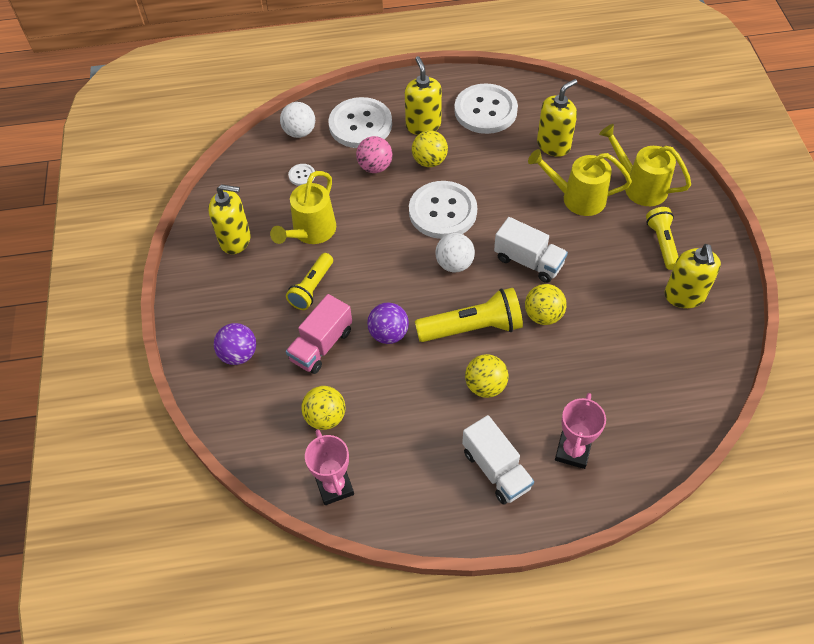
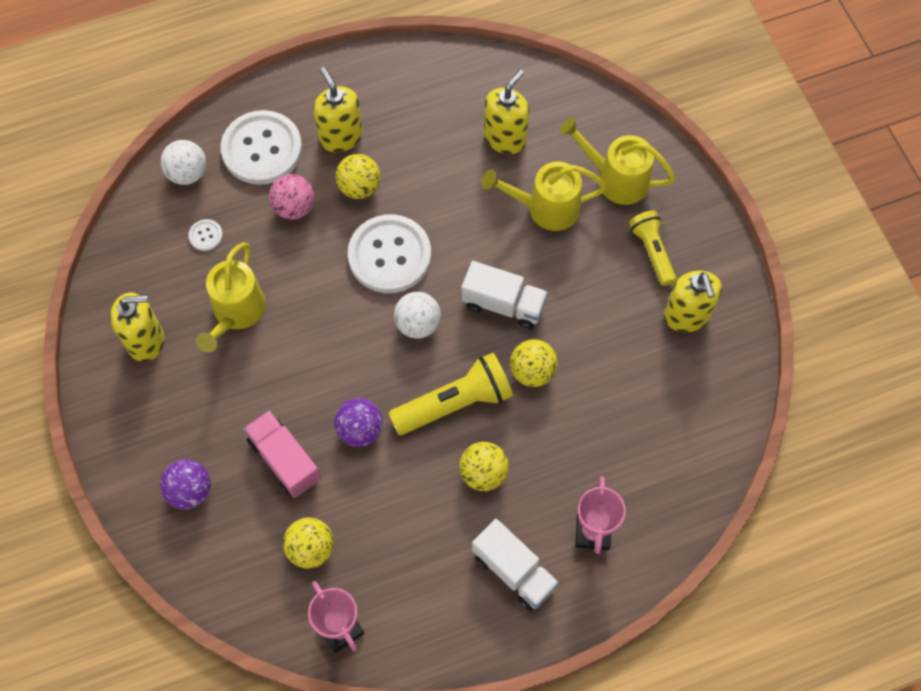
camera: 15 degrees left, 10 degrees up
yellow flashlight [286,253,333,310] -> none
pink truck [286,294,352,374] -> pink truck turned 120 degrees clockwise [244,410,321,498]
white button [454,83,518,134] -> none

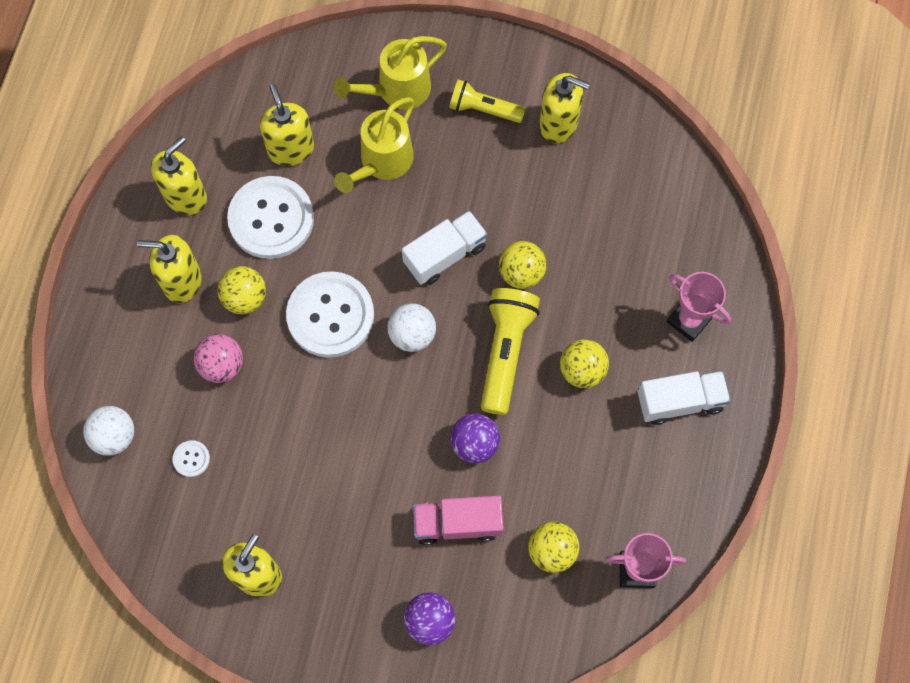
camera: 55 degrees left, 5 degrees up
yellow watering can [196,242,266,352] -> none
white button [221,110,302,185] -> white button moved to [227,176,314,259]
none -> yellow soap dispenser [151,136,207,215]

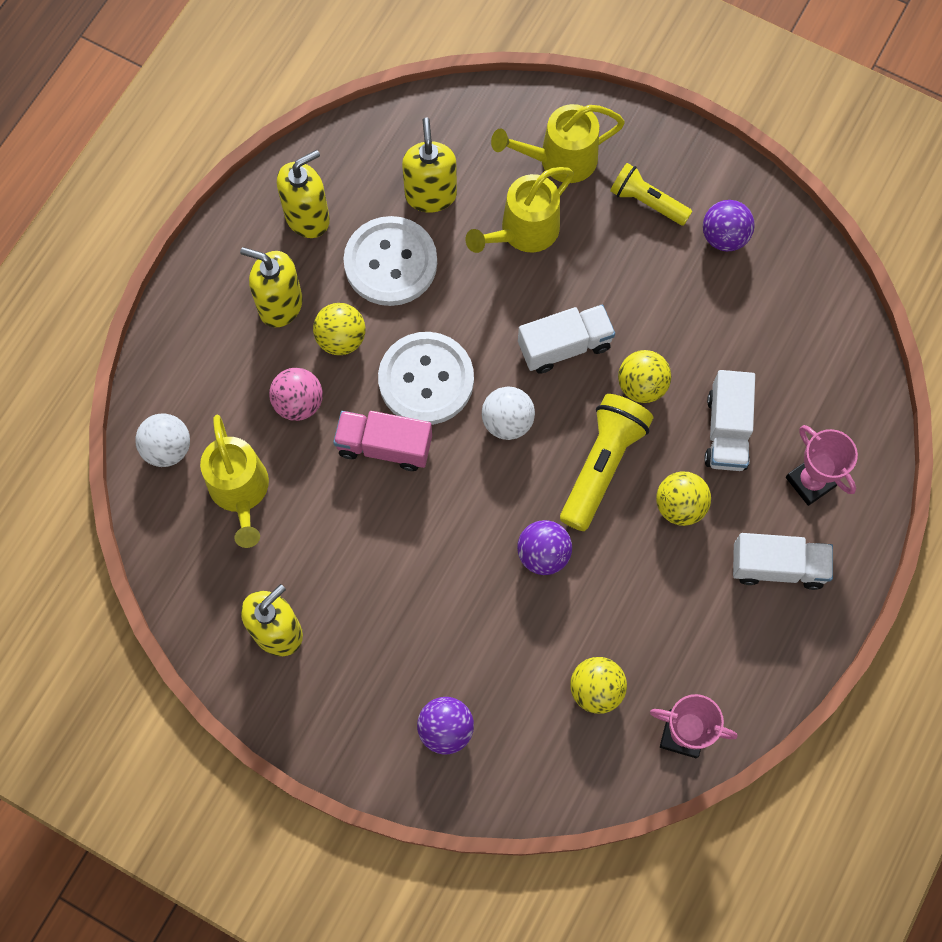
camera: 15 degrees right, 0 degrees up
white button [173,440,210,477] -> yellow watering can [200,415,269,548]
pink truck [413,496,504,545] -> pink truck moved to [333,411,432,471]
yellow soap dispenser [539,73,590,143] -> purple ball [703,200,755,251]
none -> white truck [704,370,755,471]

